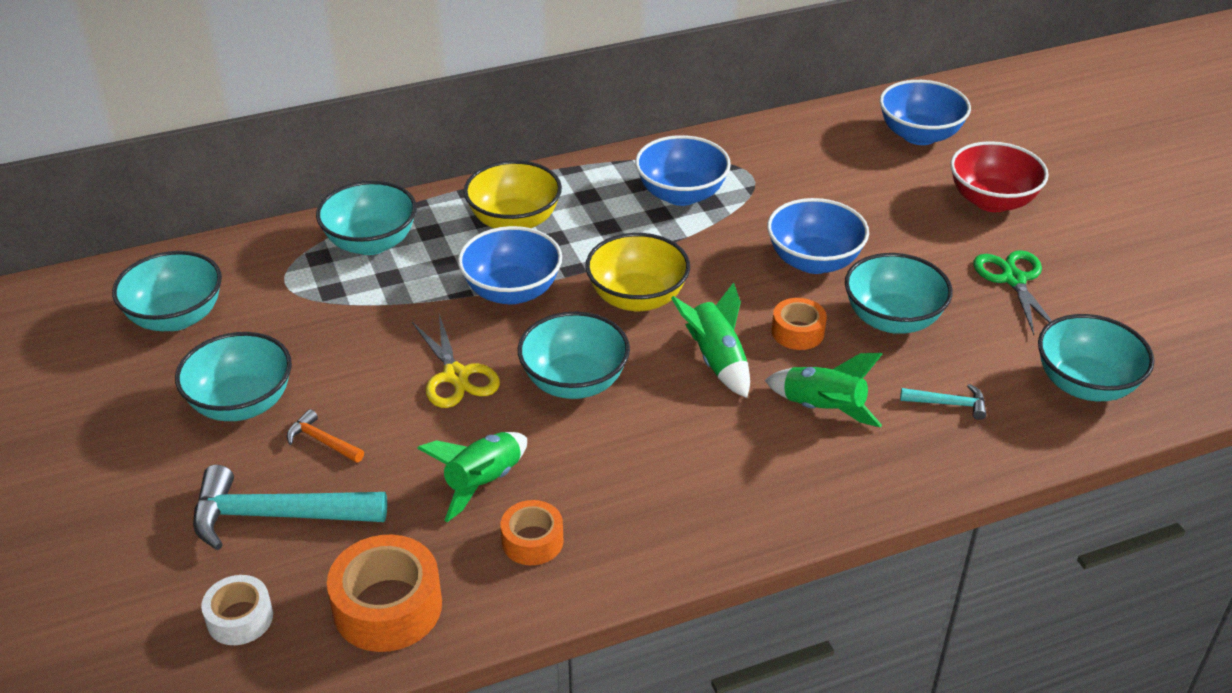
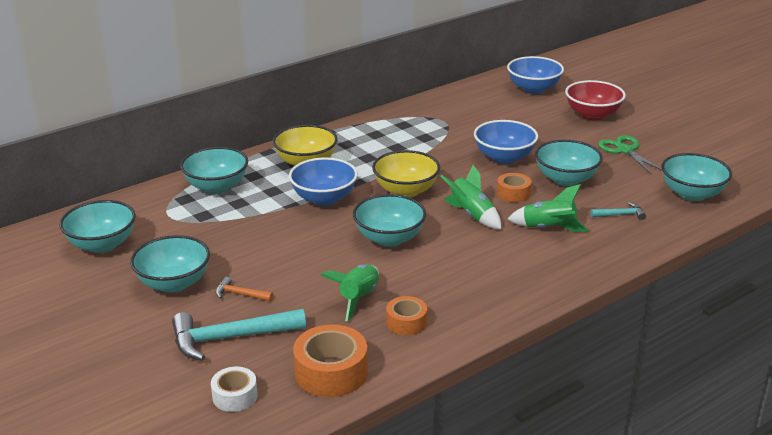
camera: 15 degrees left, 10 degrees down
yellow scissors [412,314,500,408] -> none
blue bowl [635,135,731,206] -> none

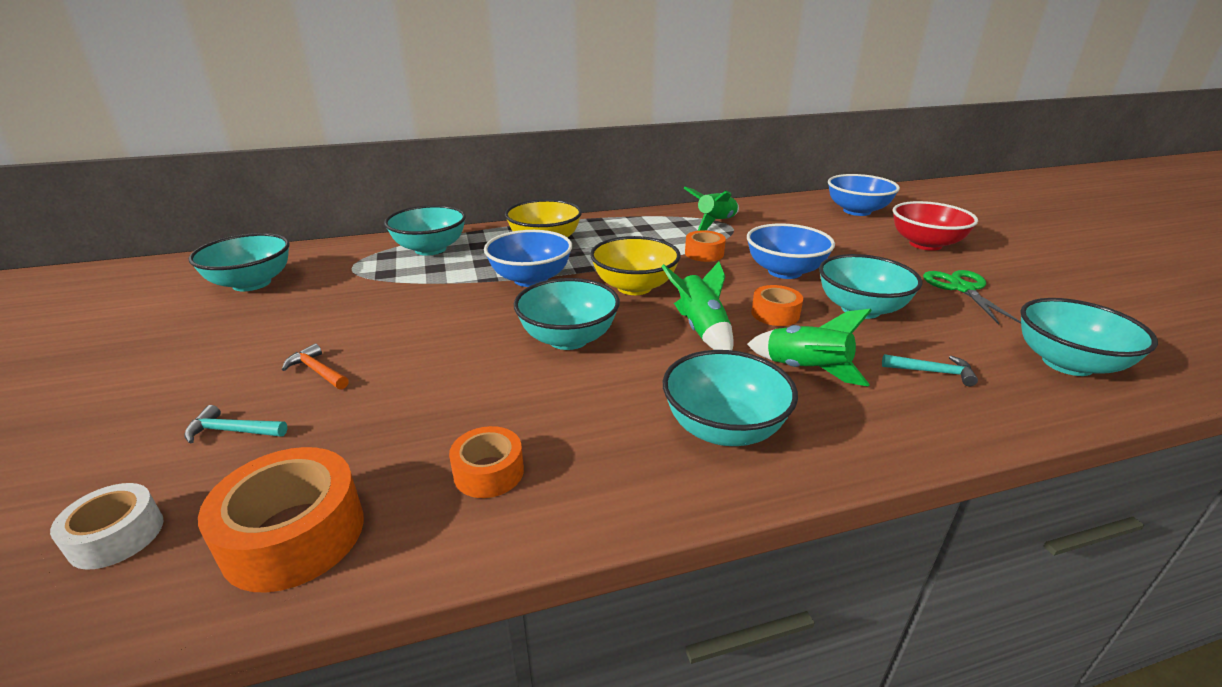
camera: 20 degrees right, 0 degrees up
turquoise bowl [130,235,210,293] -> turquoise bowl moved to [663,350,798,446]
turquoise hammer [172,309,306,361] -> turquoise hammer [184,405,288,444], size x0.48
green rocket [321,264,379,321] -> green rocket moved to [684,187,739,231]
none -> orange tape [685,230,726,262]

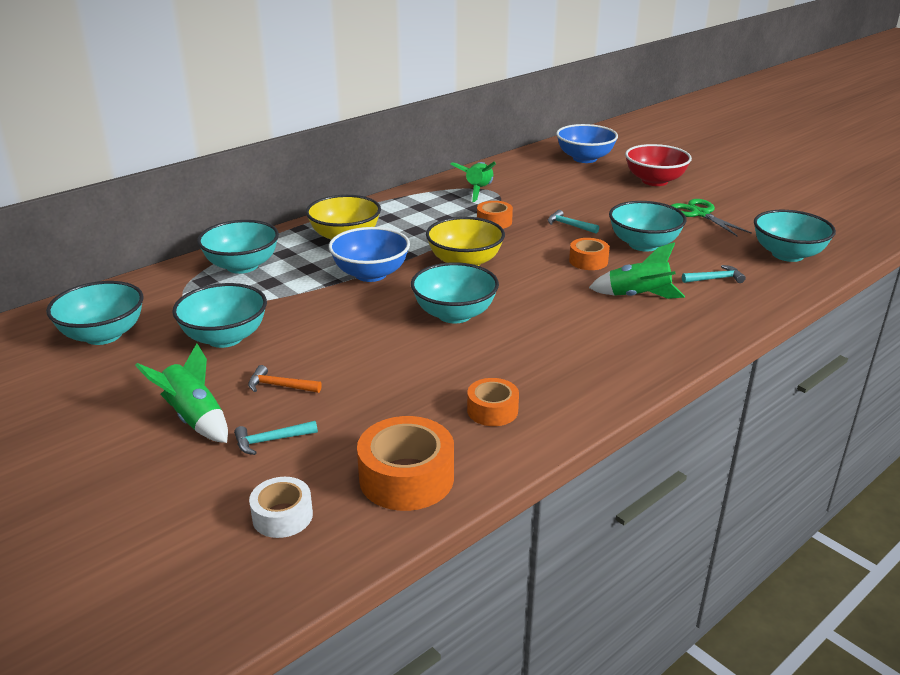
camera: 25 degrees left, 0 degrees up
green rocket [661,262,734,350] -> green rocket moved to [135,344,228,443]
turquoise bowl [663,350,798,446] -> turquoise bowl moved to [172,283,267,348]
blue bowl [747,223,835,279] -> turquoise hammer [548,210,599,233]

